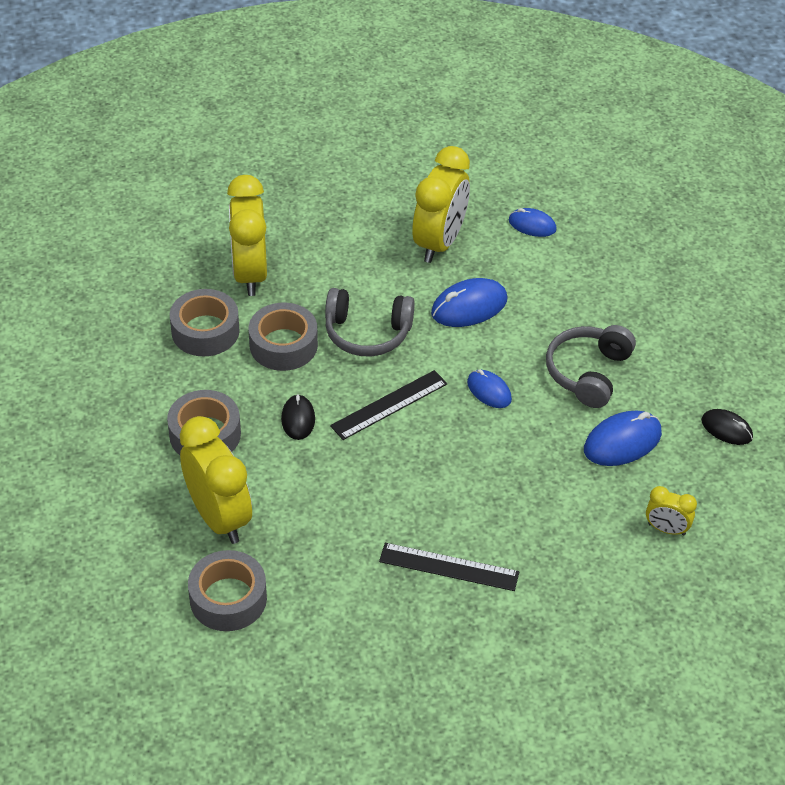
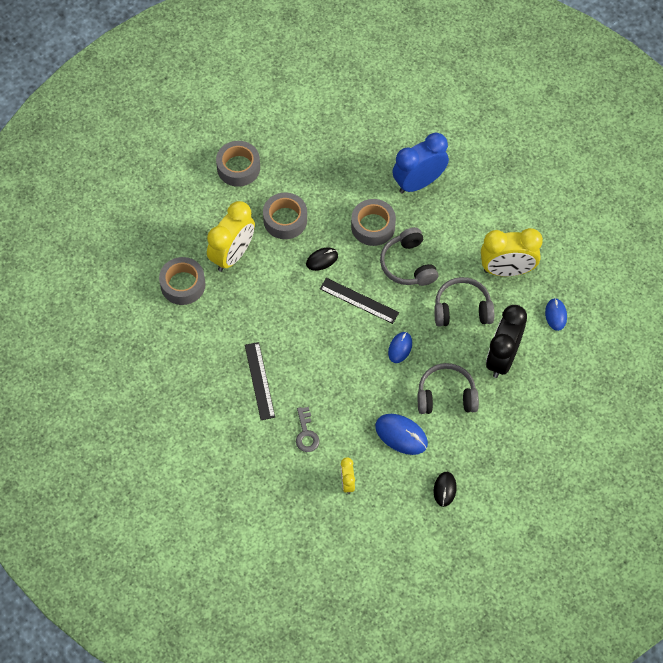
camera: 65 degrees right, 15 degrees up
grey tape [170,289,240,356] -> grey tape moved to [216,141,260,187]
yellow clock [227,175,267,296] -> blue clock [392,133,449,194]
blue mouse [431,278,507,327] -> grey headphones [434,277,494,327]
none -> grey key [296,407,320,452]
none -> black clock [486,305,527,378]

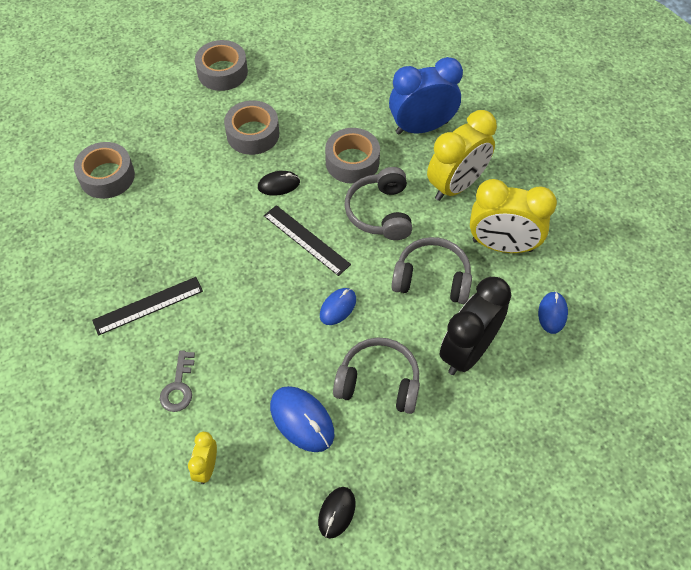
camera: 15 degrees right, 5 degrees down
yellow clock [207,201,255,272] -> yellow clock moved to [427,110,497,201]
black ruler [245,342,275,420] -> black ruler turned 60 degrees clockwise [92,277,203,336]

